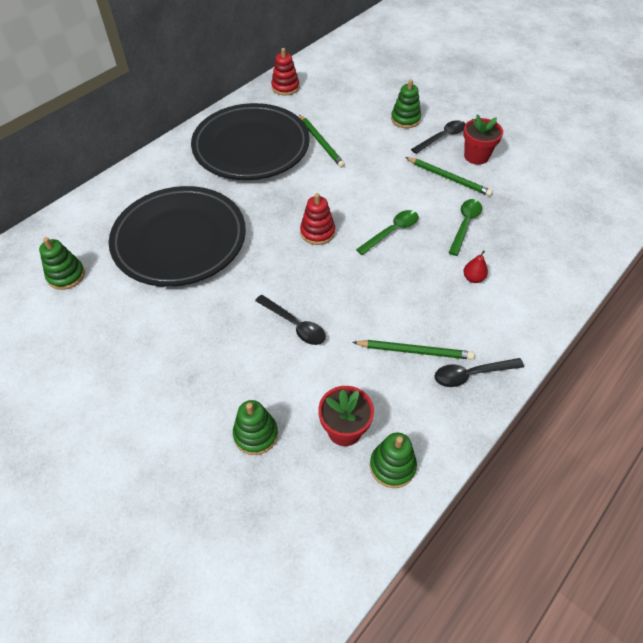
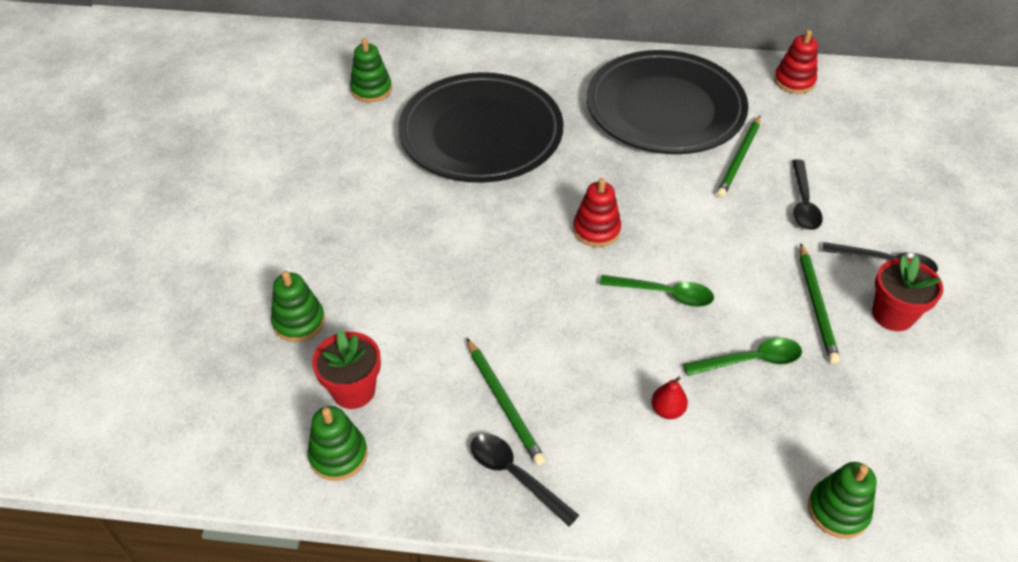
camera: 55 degrees right, 5 degrees down
black spoon [255,295,326,345] -> black spoon moved to [792,159,823,230]
green stacking toy [391,79,421,128] -> green stacking toy moved to [808,462,877,538]

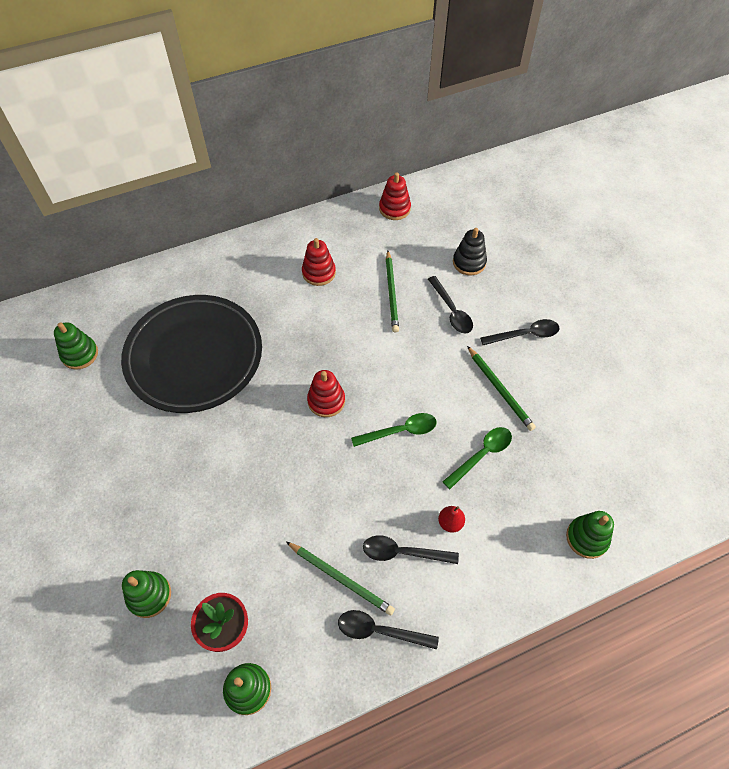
camera: 30 degrees left, 10 degrees up
black plate [587,50,748,154] -> red stacking toy [302,238,336,286]
red flower pot [872,255,943,331] -> none
none -> black spoon [363,535,459,564]
none -> black stacking toy [453,228,487,275]

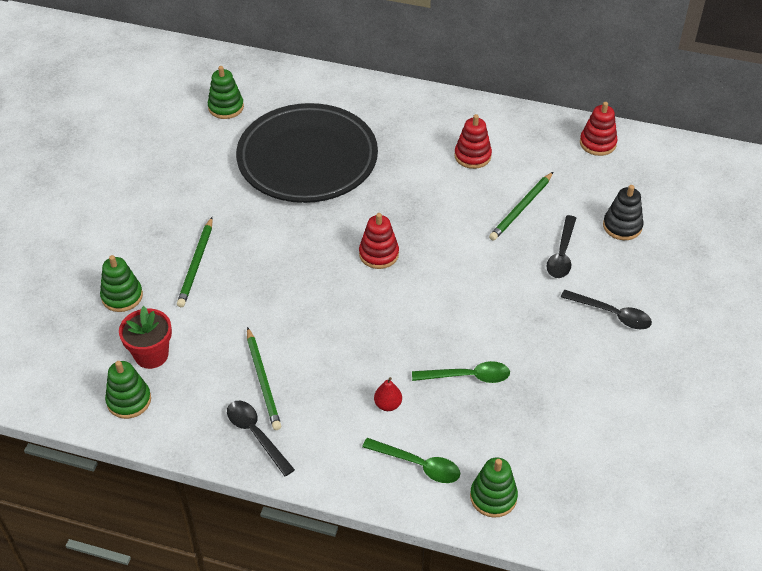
camera: 40 degrees right, 10 degrees down
green spoon [351,413,437,447] -> green spoon moved to [362,438,460,483]
black spoon [363,535,459,564] -> none
green pencil [467,346,536,431] -> green pencil moved to [177,217,213,307]

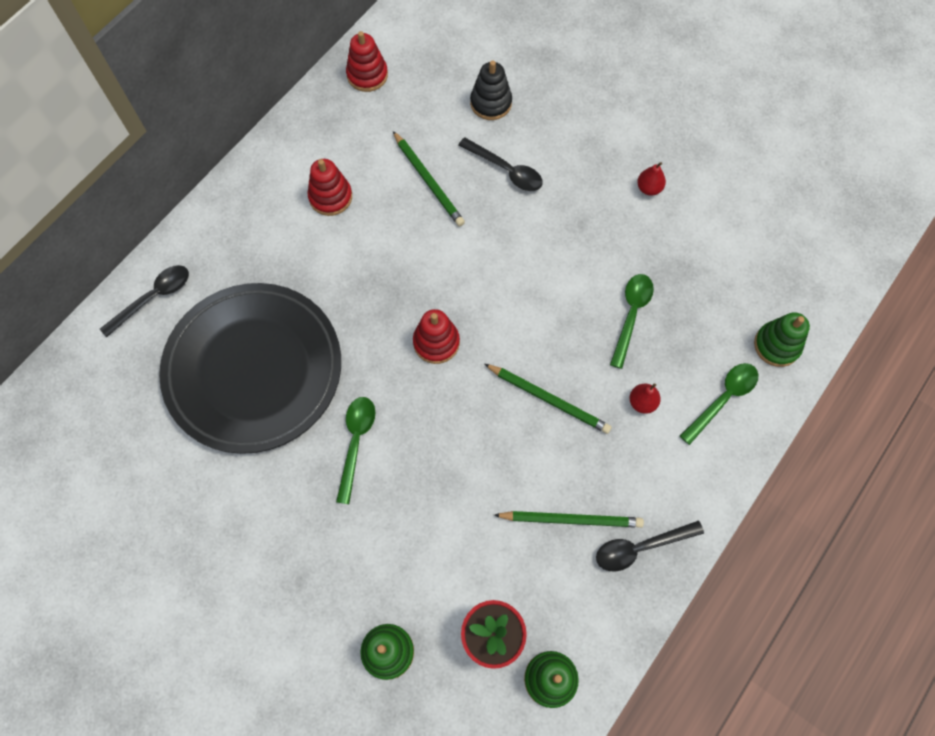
camera: 70 degrees left, 20 degrees up
green pencil [177,217,213,307] -> green pencil moved to [485,364,612,434]
green stacking toy [208,66,244,119] -> none
black spoon [561,290,652,329] -> black spoon moved to [100,265,189,337]
none -> green spoon [336,397,375,504]
none -> red pear [637,162,666,195]

